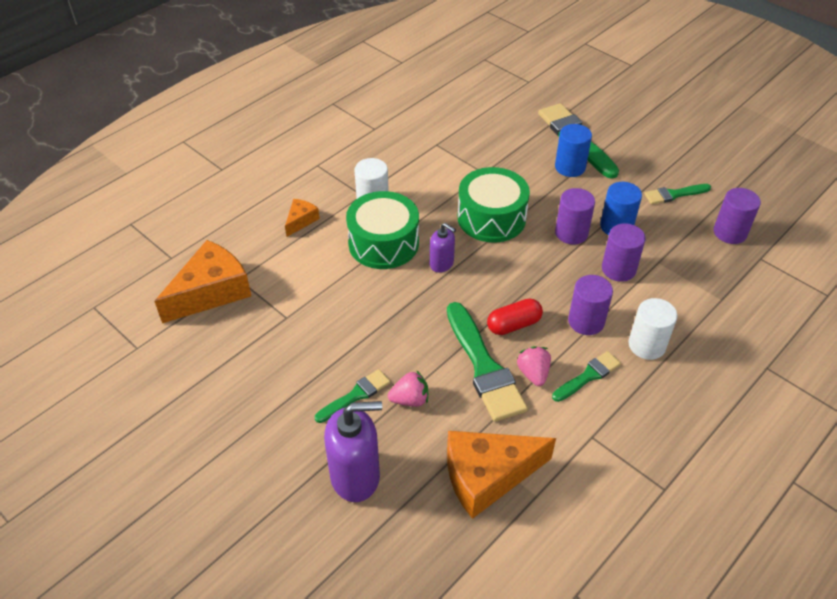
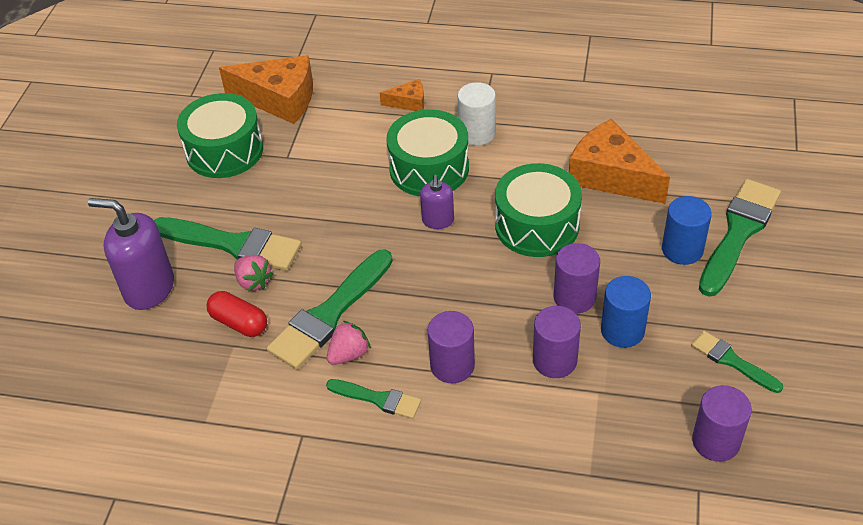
camera: 60 degrees right, 0 degrees up
green brush [315,369,390,423] -> green brush [154,217,302,271], size x1.82
purple soap dispenser [324,401,382,502] -> purple soap dispenser turned 150 degrees clockwise [88,198,174,310]
orange cheese [447,431,556,519] -> orange cheese moved to [569,119,670,204]
red capsule [487,299,543,335] -> red capsule moved to [207,291,267,337]
white cylinder [628,298,677,360] -> none
none -> green drum [177,93,263,178]

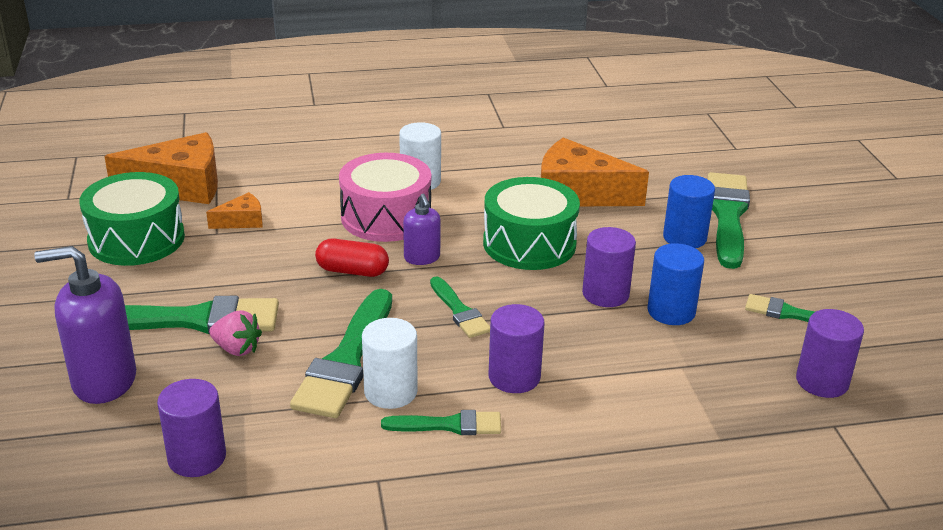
camera: 25 degrees left, 15 degrees down
red capsule [207,291,267,337] -> red capsule moved to [315,239,389,277]
pink strawberry [327,321,371,365] -> white cylinder [362,318,418,409]
orange cheese [380,79,424,111] -> orange cheese moved to [206,192,263,229]
green drum [386,109,469,196] -> pink drum [339,153,431,242]
purple cylinder [533,306,581,378] -> purple cylinder moved to [157,379,226,477]
none -> green brush [430,276,490,338]

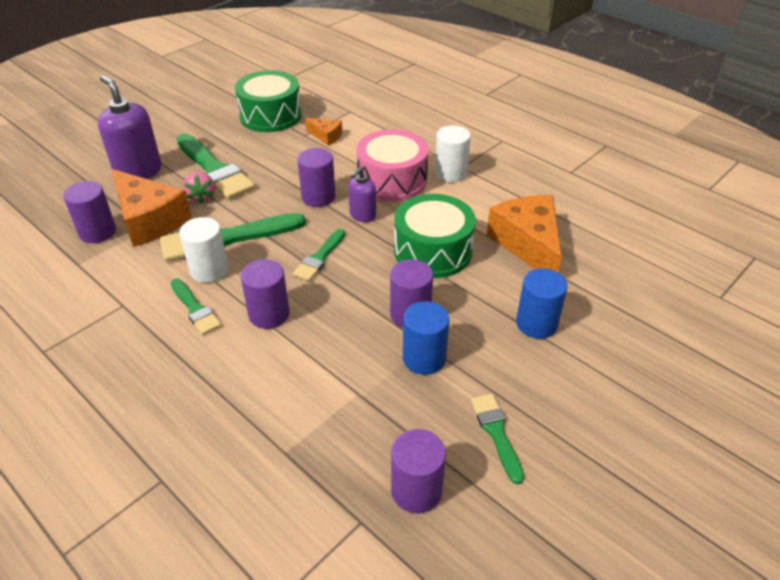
camera: 55 degrees right, 10 degrees up
orange cheese [104,132,218,204] -> orange cheese moved to [112,169,192,247]
red capsule [315,239,389,277] -> purple cylinder [298,148,336,207]
green brush [707,172,750,269] -> none

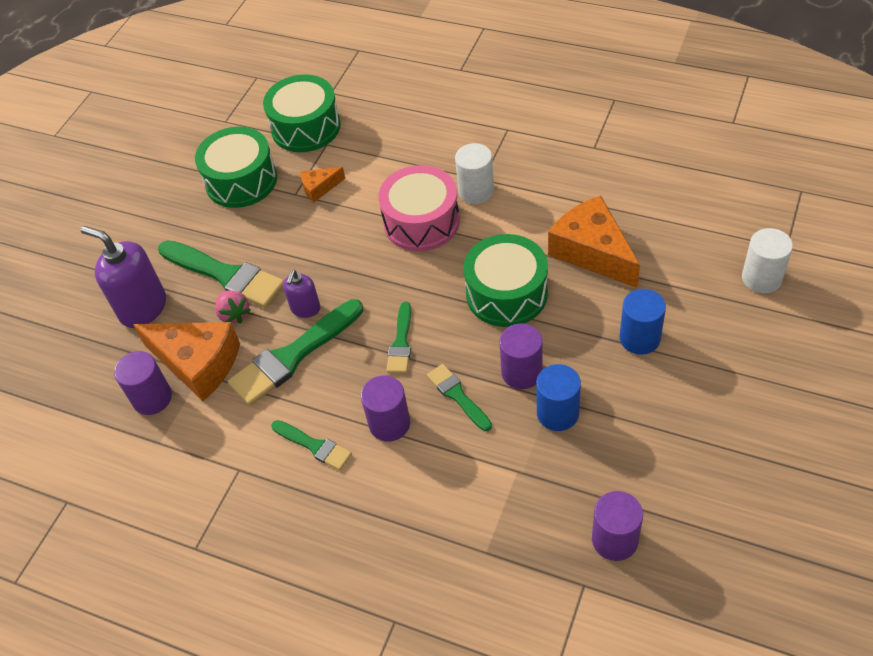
camera: 15 degrees left, 10 degrees up
white cylinder [179,217,229,283] -> white cylinder moved to [742,228,793,293]
purple cylinder [298,148,336,207] -> none
orange cheese [305,118,342,145] -> orange cheese turned 150 degrees clockwise [300,167,345,202]
purple soap dispenser [348,167,376,222] -> purple soap dispenser moved to [283,269,320,318]
green brush [471,394,524,484] -> green brush moved to [427,364,492,431]
none -> green drum [263,74,341,152]

